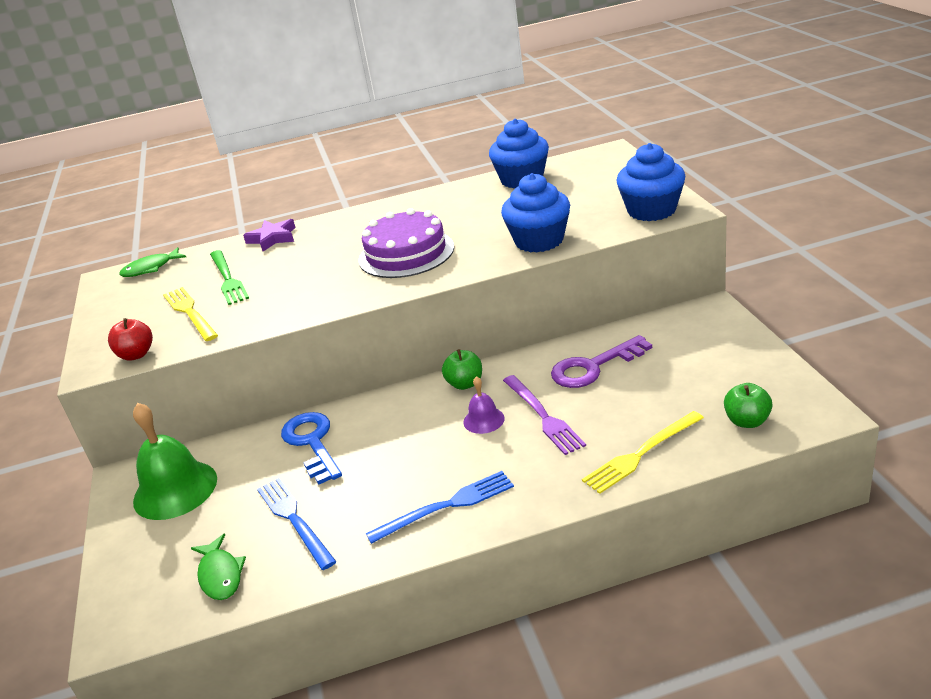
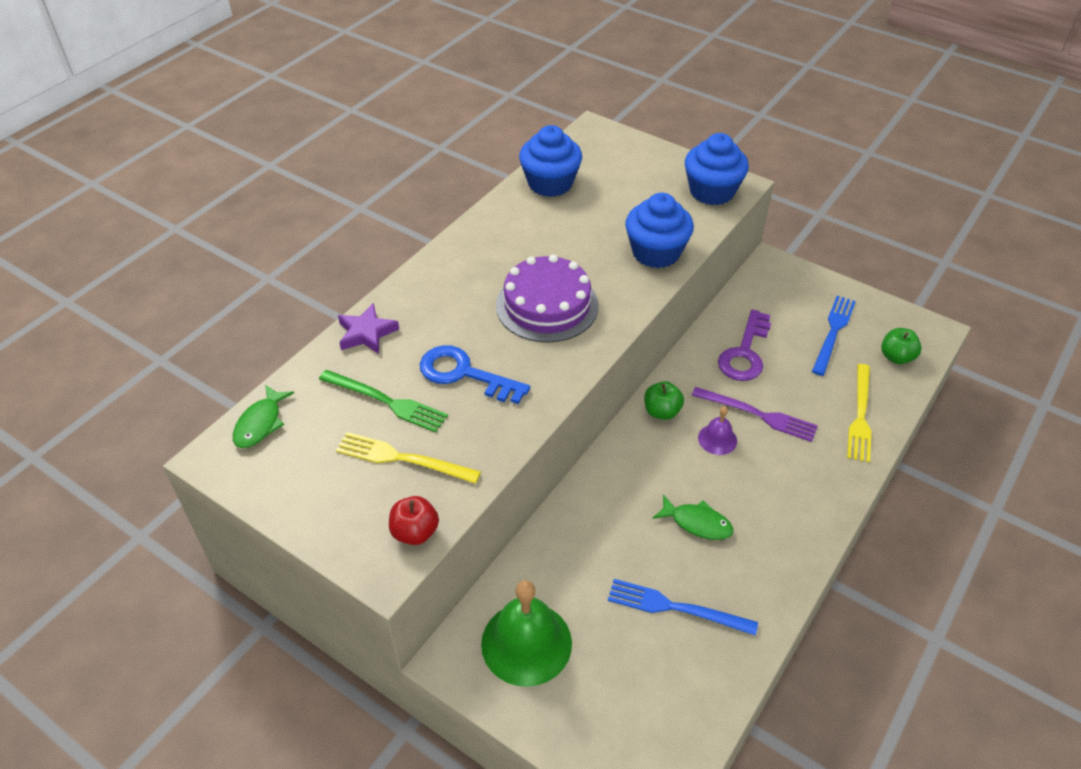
camera: 45 degrees left, 15 degrees up
green fish [191,534,246,600] -> green fish moved to [653,494,733,540]
blue key [281,412,342,484] -> blue key moved to [420,345,530,404]
blue fork [366,471,514,544] -> blue fork moved to [812,296,856,376]

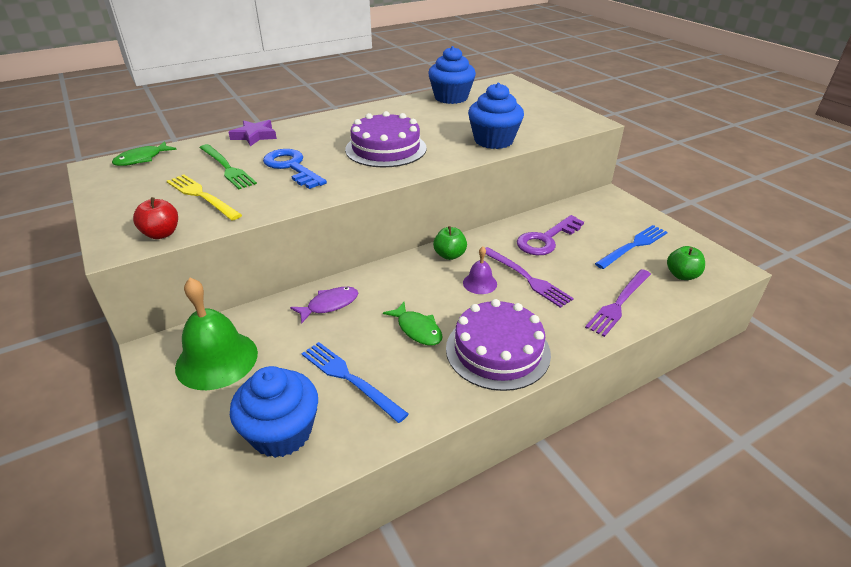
camera: 25 degrees right, 10 degrees down
blue cupcake [685,133,749,205] -> blue cupcake moved to [230,366,318,458]
yellow fork [847,364,872,463] -> purple fork [585,269,651,337]
none -> purple fish [290,287,358,324]
none -> purple cake [446,299,551,391]

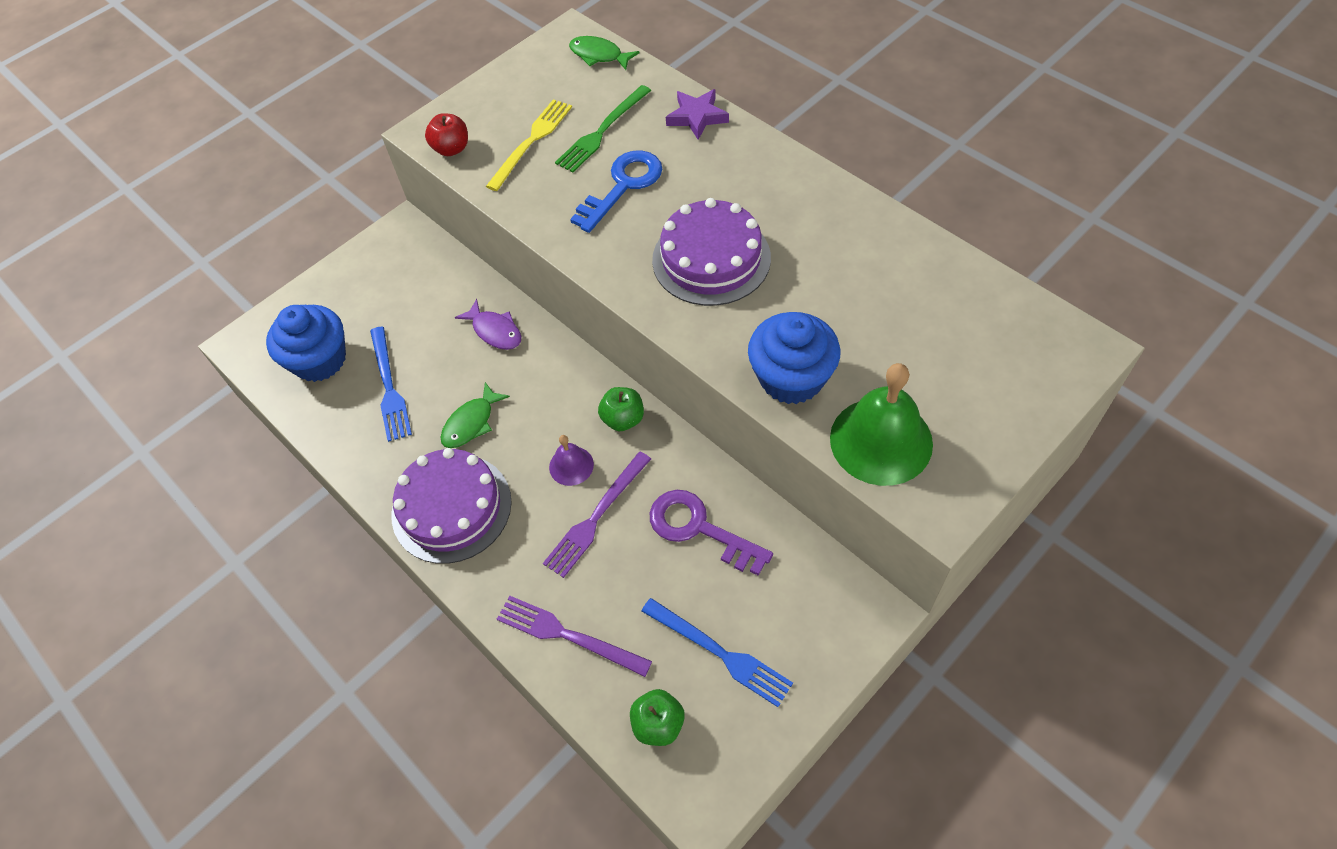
camera: 80 degrees right, 20 degrees up
green bell [175,278,258,390] -> green bell moved to [830,363,933,486]
blue fork [301,342,409,423] -> blue fork turned 135 degrees clockwise [370,326,412,442]
blue cupcake [428,46,476,104] -> none

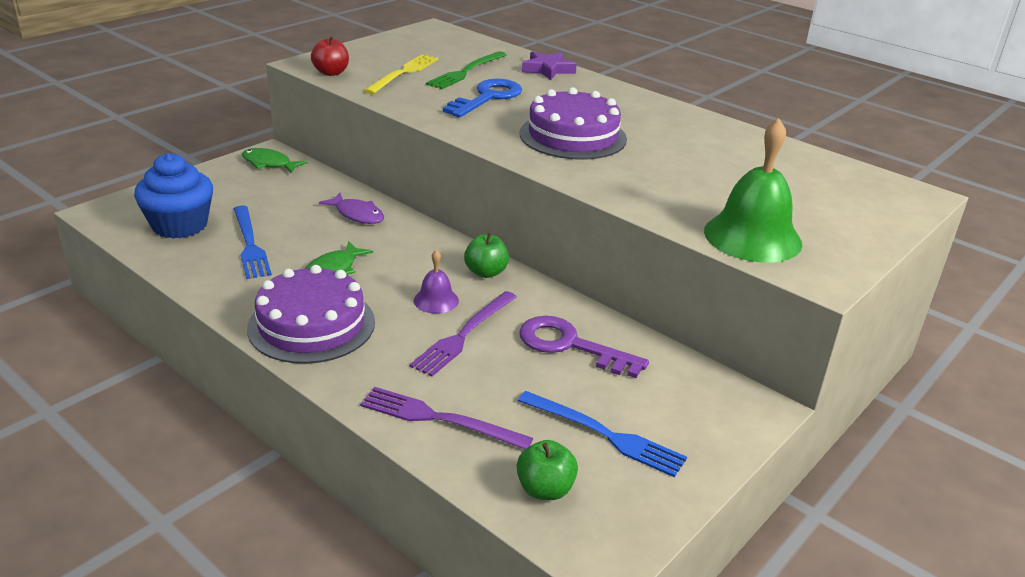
camera: 10 degrees left, 25 degrees down
green fish [569,36,640,70] -> green fish moved to [242,148,307,173]
blue cupcake [748,312,840,404] -> none

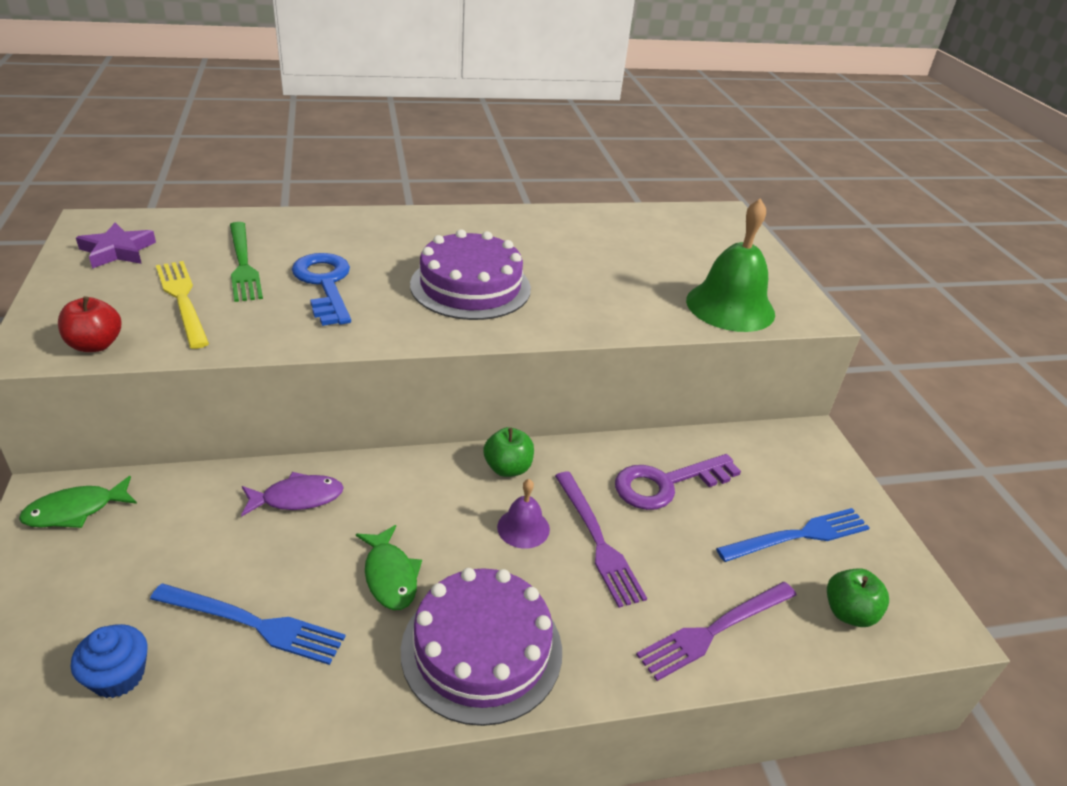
camera: 55 degrees left, 5 degrees up
blue cupcake [134,153,213,238] -> blue cupcake [71,624,148,698], size x0.58
purple star [522,51,577,80] -> purple star moved to [76,223,156,269]

